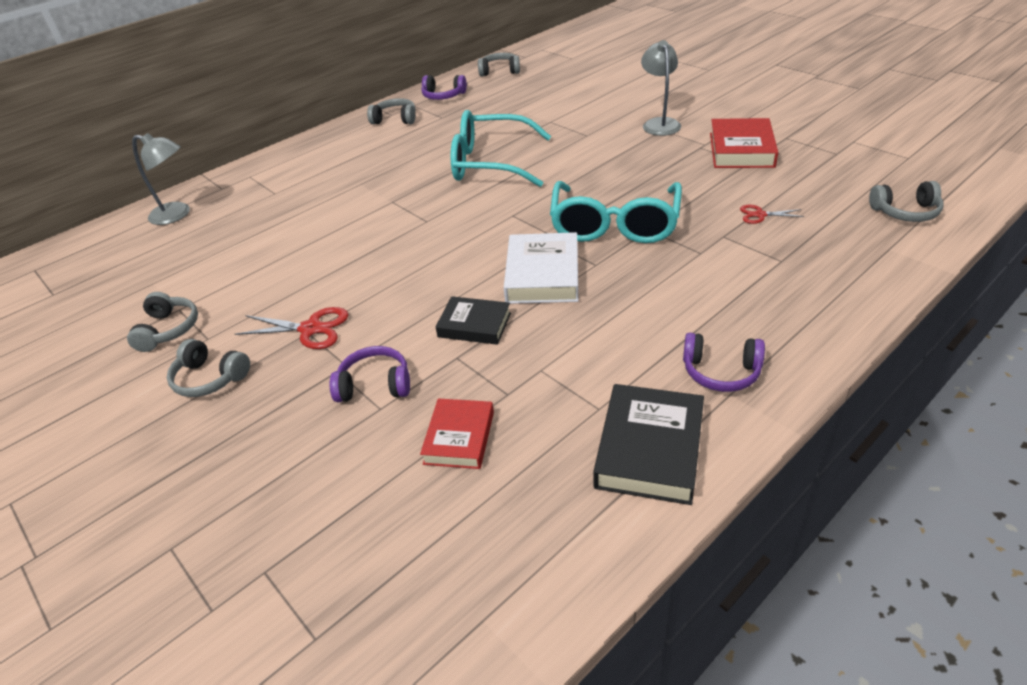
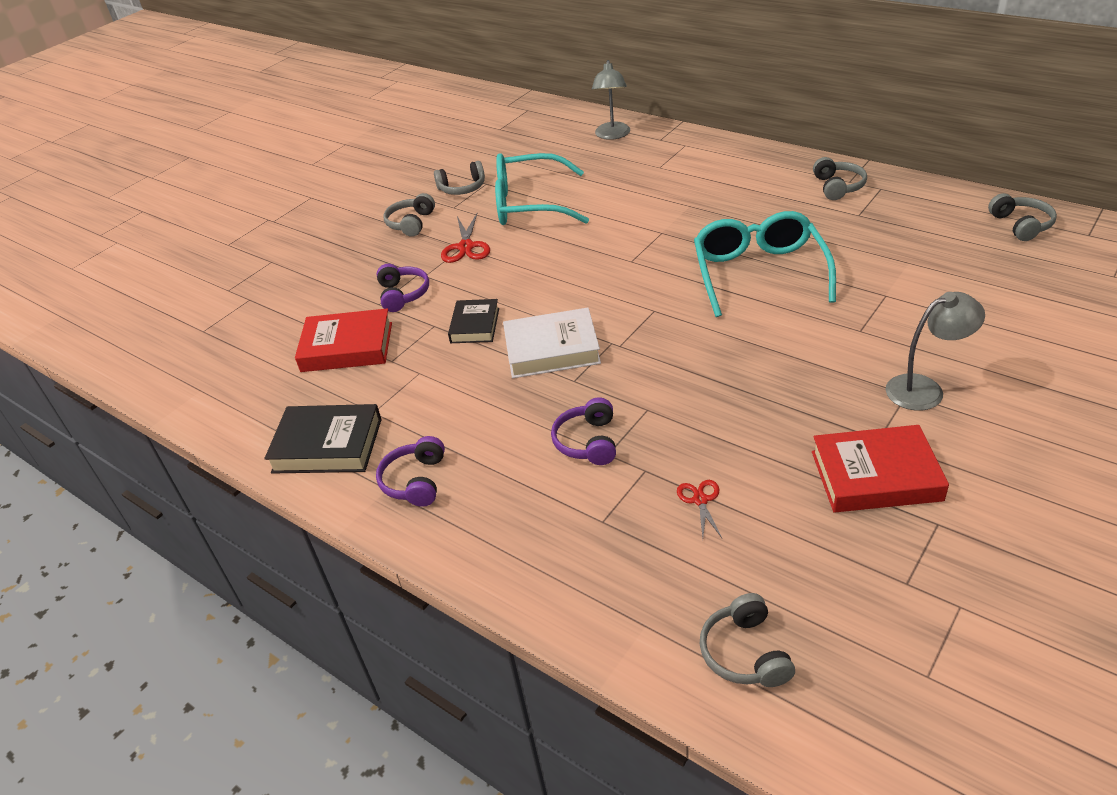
camera: 80 degrees right, 0 degrees up
red book [420,398,494,469] -> red book [295,308,392,372], size x1.54
purple headphones [421,75,467,100] -> purple headphones moved to [551,398,616,465]
turquoise glasses [550,181,682,243] -> turquoise glasses moved to [495,153,589,225]

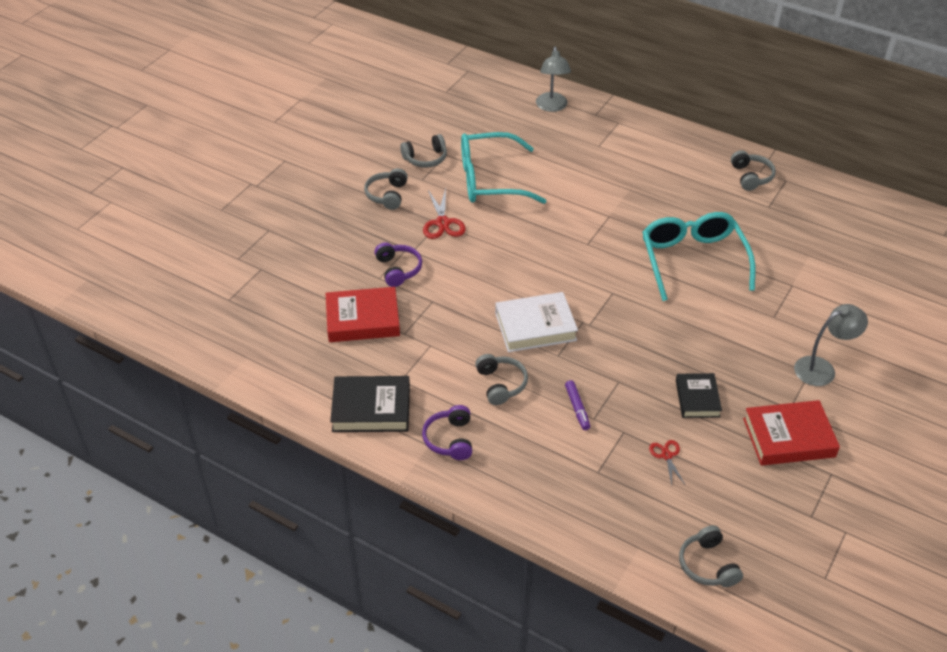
camera: 10 degrees left, 5 degrees up
black book [448,299,499,343] -> black book moved to [676,373,722,418]
purple headphones [551,398,616,465] -> purple marker [565,380,590,430]
grey headphones [988,193,1057,241] -> grey headphones moved to [475,354,528,405]

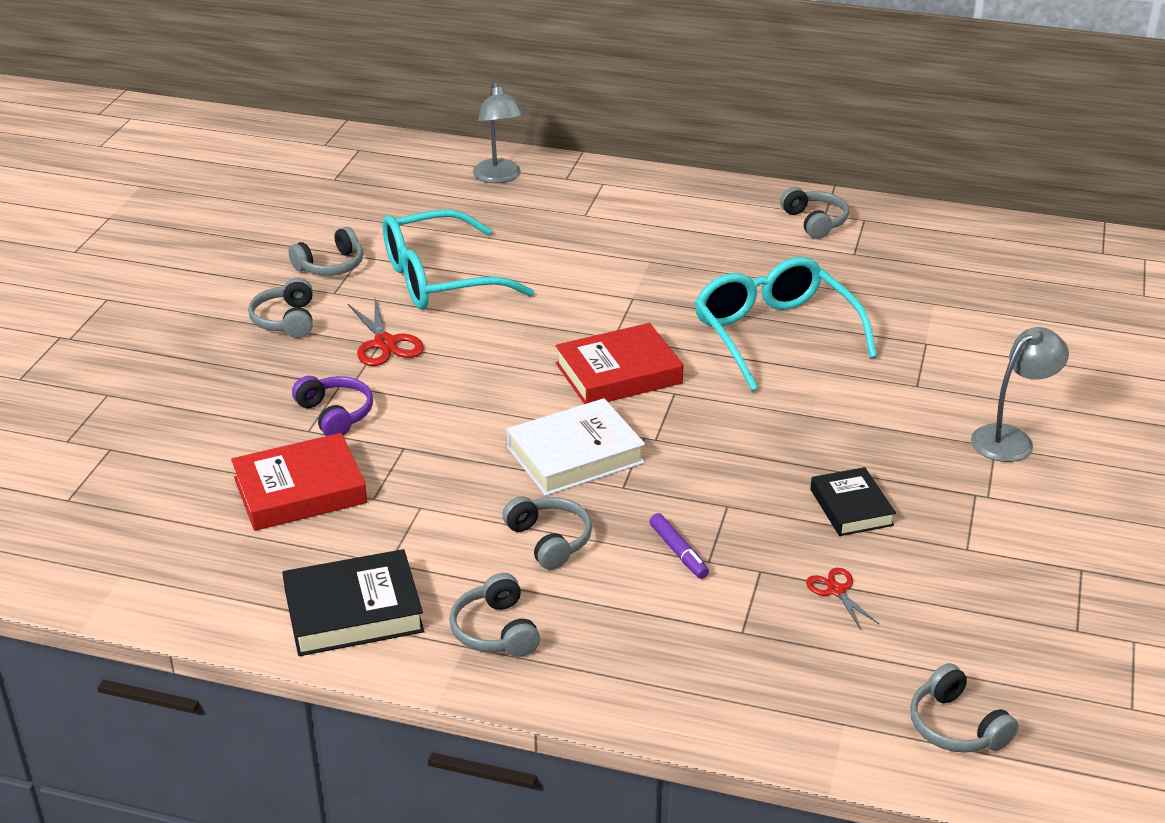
camera: 15 degrees left, 10 degrees down
purple headphones [422,405,472,460] -> grey headphones [449,573,540,657]
red book [743,400,840,465] -> red book moved to [555,323,683,404]

